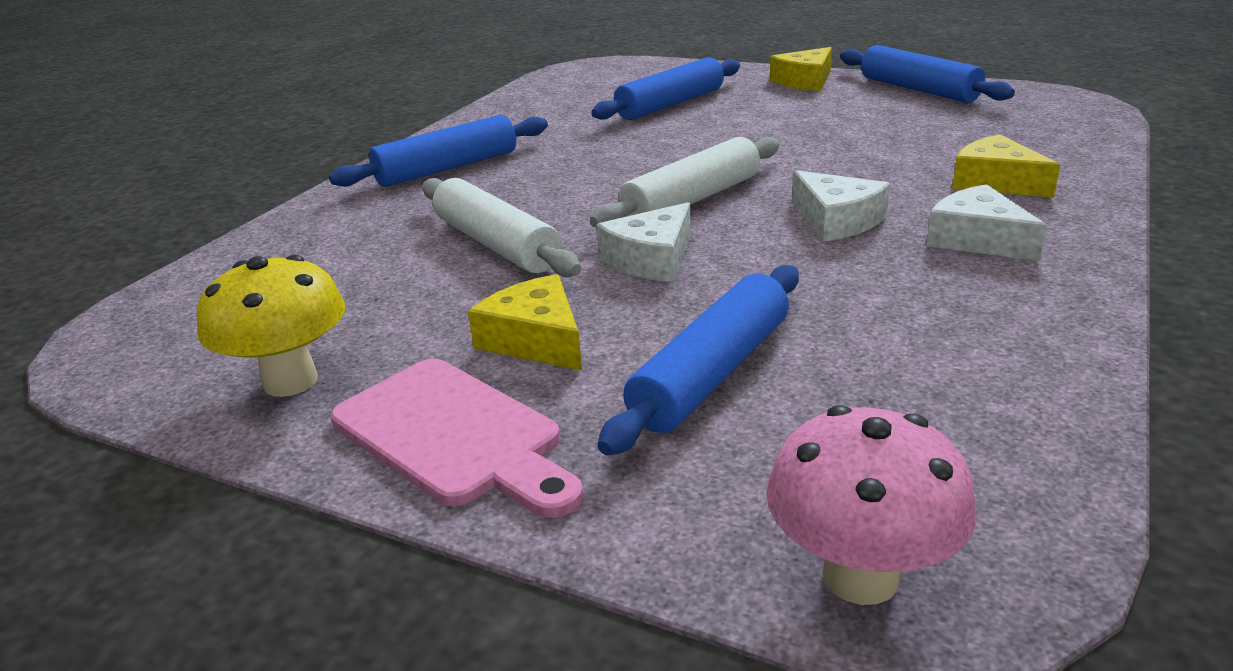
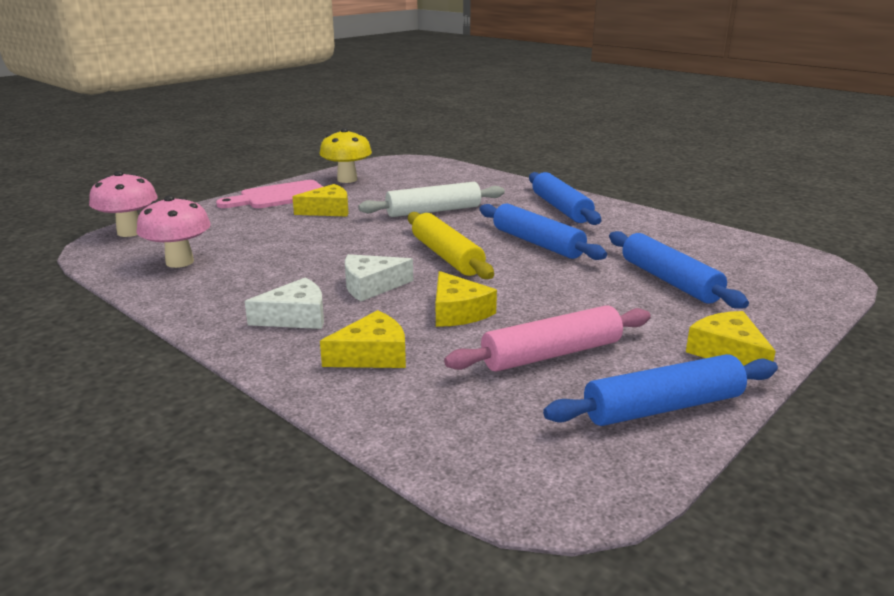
camera: 105 degrees right, 5 degrees down
white rolling pin [590,137,779,227] -> yellow rolling pin [408,212,494,279]
white cheese [596,202,691,282] -> none
blue rolling pin [598,265,799,455] -> blue rolling pin moved to [479,204,607,260]
none -> pink mushroom [136,195,211,268]
none -> yellow cheese [436,271,497,327]
none -> pink rolling pin [444,305,651,372]

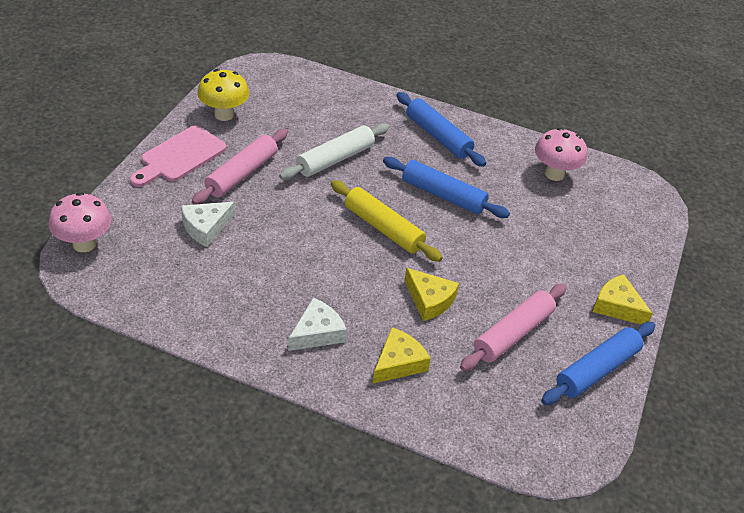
camera: 25 degrees left, 20 degrees up
pink mushroom [136,195,211,268] -> pink mushroom moved to [535,128,587,181]
yellow cheese [292,184,348,217] -> pink rolling pin [192,129,288,205]
white cheese [345,254,413,301] -> white cheese moved to [181,202,235,247]
blue rolling pin [609,231,749,309] -> none

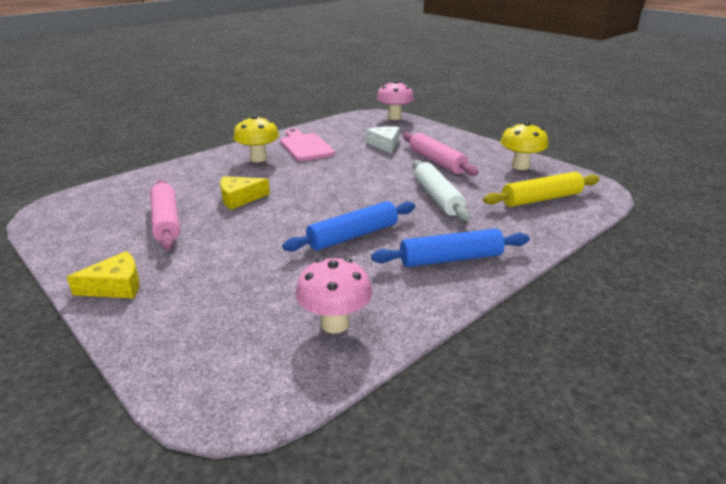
camera: 120 degrees right, 15 degrees down
pink cutting board [130,125,227,187] -> pink cutting board moved to [280,128,335,161]
white cheese [288,298,347,351] -> yellow mushroom [233,115,279,162]
yellow rolling pin [331,180,443,262] -> yellow rolling pin moved to [483,172,600,207]
yellow cheese [372,327,431,384] -> none
blue rolling pin [541,322,655,405] -> none

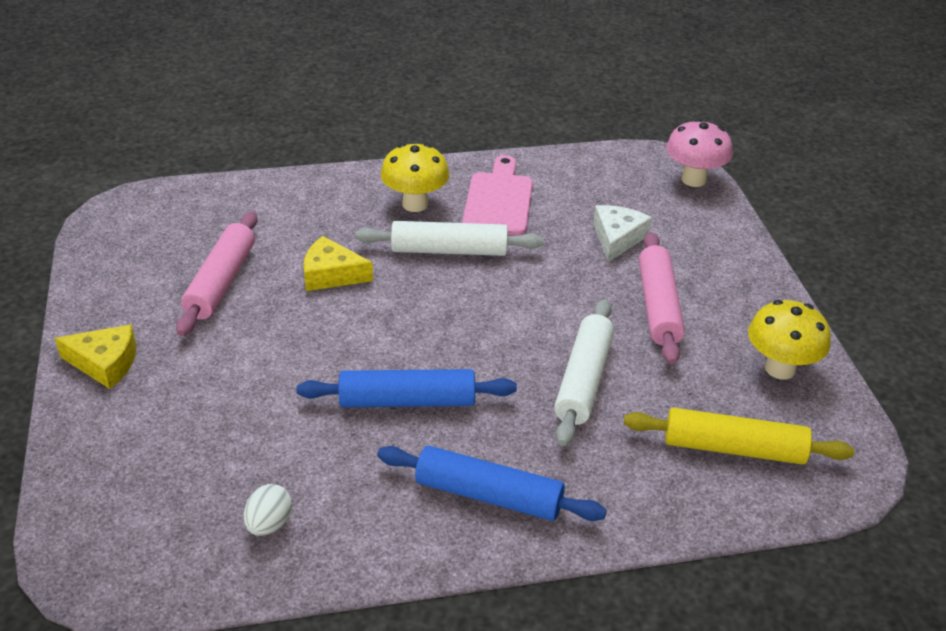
camera: 30 degrees right, 10 degrees up
pink mushroom [295,258,372,333] -> white egg [244,484,292,536]
none -> white rolling pin [356,221,544,256]

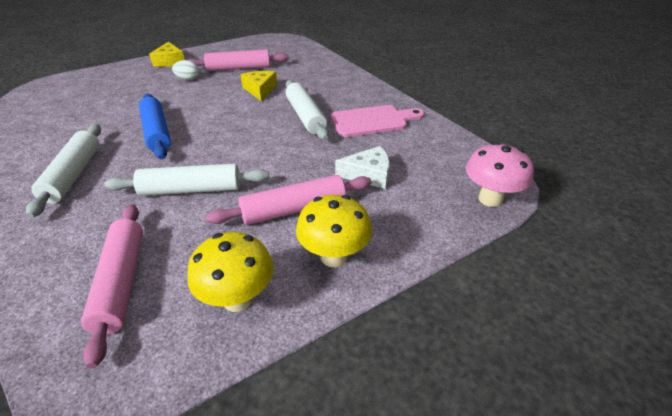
camera: 70 degrees right, 0 degrees up
white egg [244,484,292,536] -> white egg moved to [172,60,199,80]
blue rolling pin [377,446,607,521] -> white rolling pin [26,124,101,218]
yellow mushroom [381,144,449,212] -> yellow mushroom moved to [296,195,372,267]
yellow rolling pin [624,407,854,465] -> pink rolling pin [81,204,143,368]

